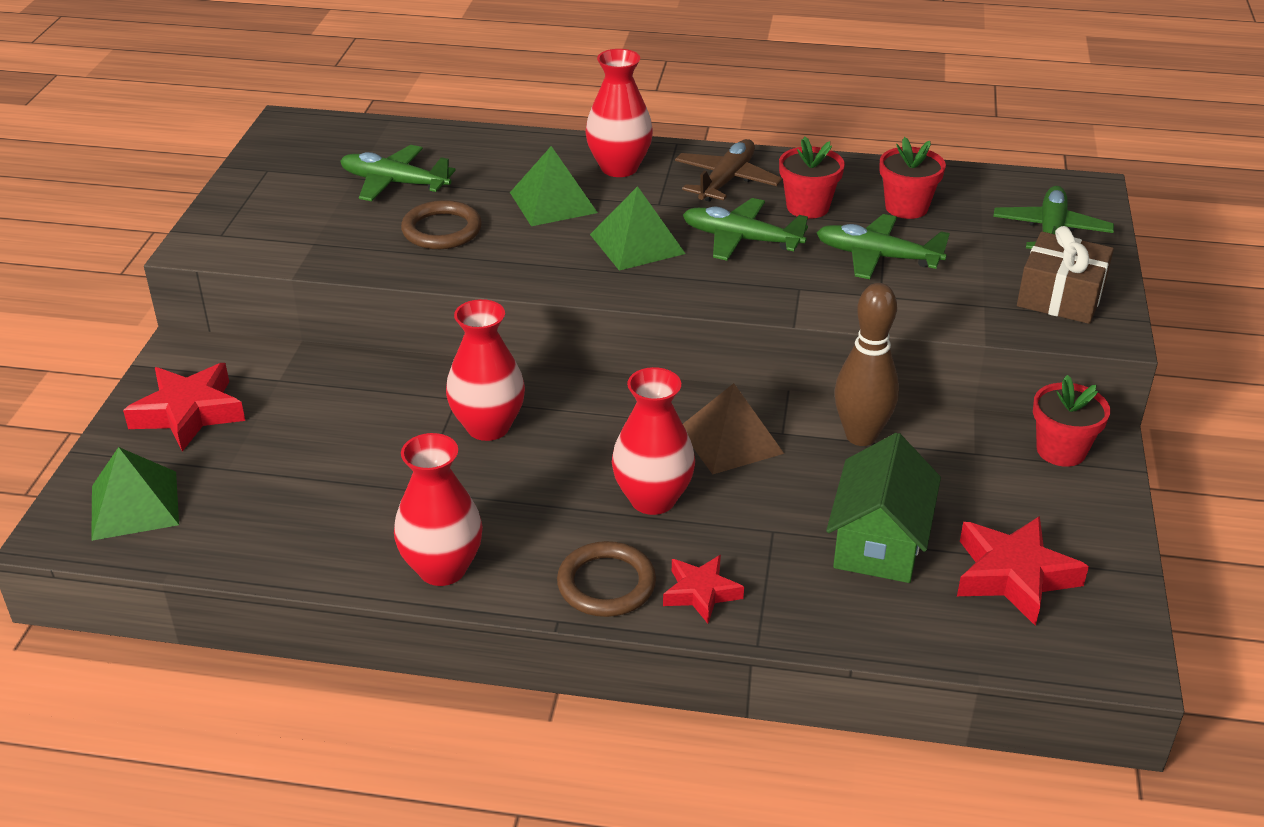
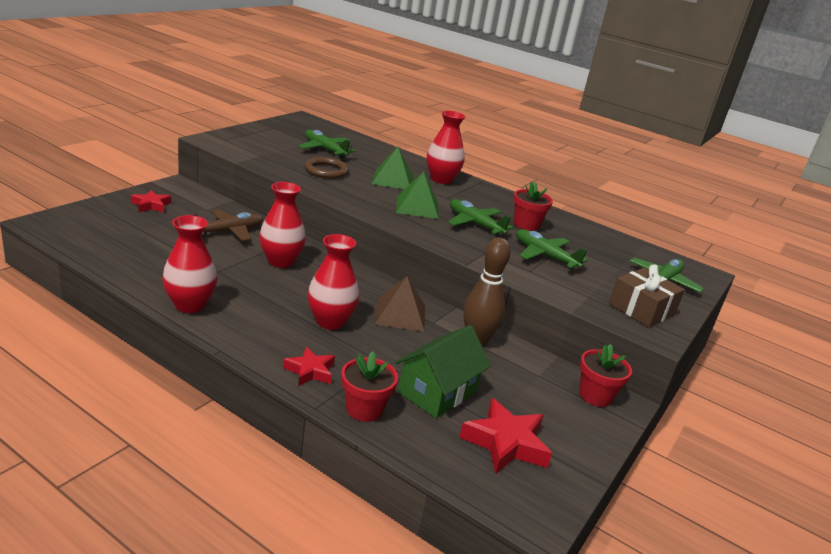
camera: 20 degrees right, 10 degrees down
green pyramid [91,447,179,541] -> none
red star [123,363,245,451] -> red star [131,190,171,212], size x0.62
brown ring [557,541,656,617] -> none
brown plane [675,139,782,202] -> brown plane moved to [193,209,263,241]
red flower pot [879,137,946,219] -> red flower pot moved to [341,352,398,422]

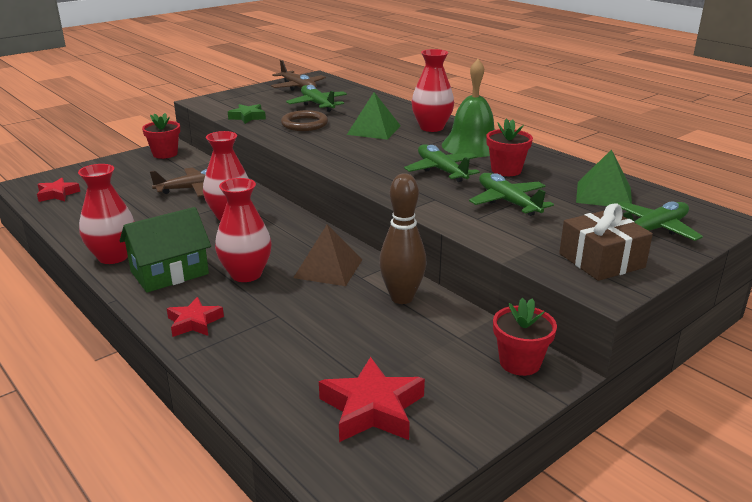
camera: 20 degrees right, 0 degrees up
red star [131,190,171,212] -> red star moved to [37,178,80,202]
red flower pot [341,352,398,422] -> red flower pot moved to [142,113,180,159]
green house [395,325,491,418] -> green house moved to [120,207,211,293]
green pyramid [396,171,439,219] -> green pyramid moved to [576,149,632,206]
none -> green star [228,104,266,124]
none -> brown plane [271,60,326,91]
none -> green bell [442,59,495,157]

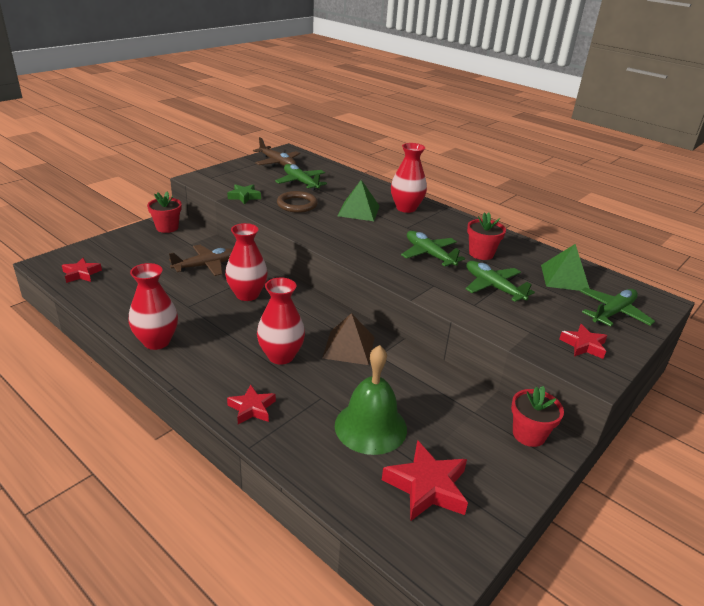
camera: 10 degrees left, 5 degrees up
green house [120,207,211,293] -> none
brown bowling pin [379,173,427,304] -> none
green bell [442,59,495,157] -> green bell moved to [335,345,407,455]
brown gift [559,204,653,281] -> red star [559,324,607,359]

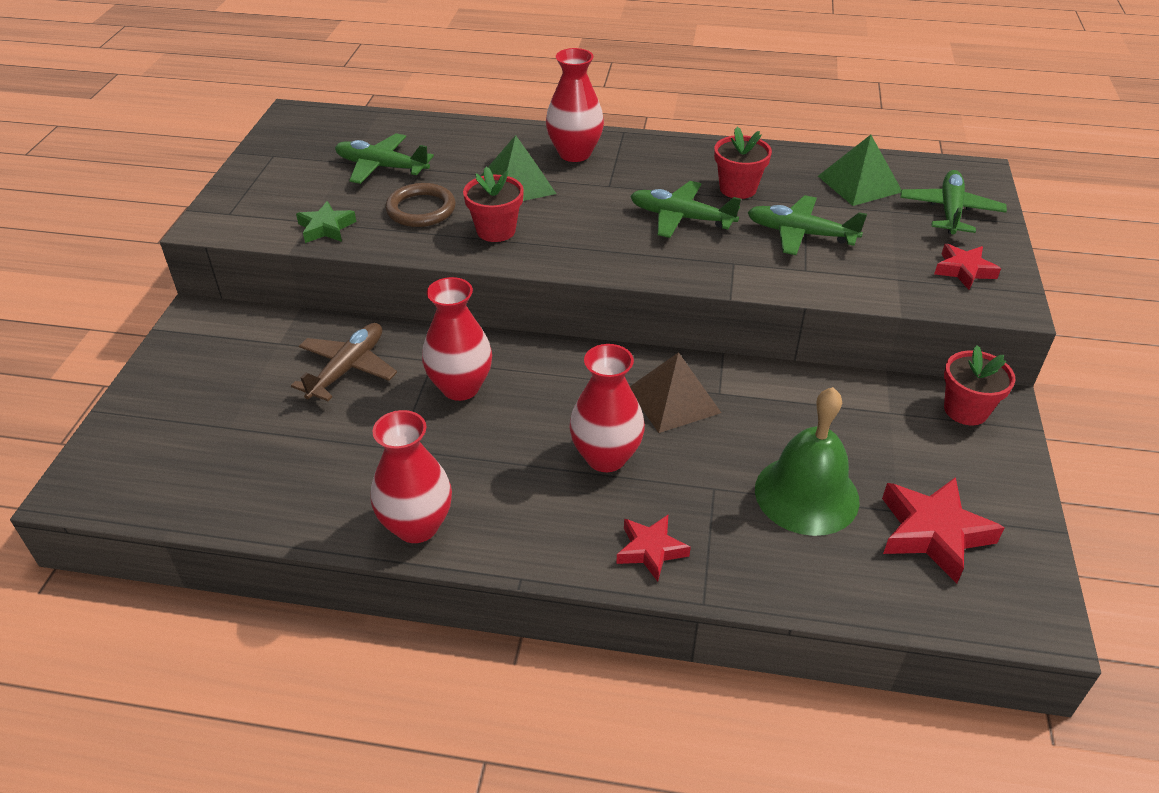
camera: 30 degrees left, 10 degrees up
red star [62,258,102,283] -> none
red flower pot [147,192,182,233] -> red flower pot moved to [463,167,524,242]
brown plane [253,137,300,167] -> none

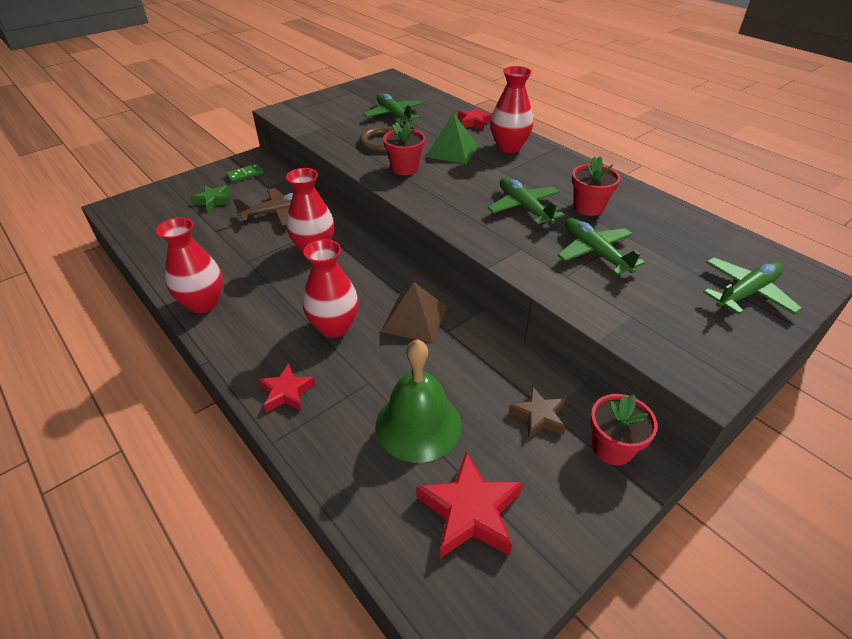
camera: 40 degrees right, 0 degrees up
green star [296,201,356,243] -> green star moved to [190,185,231,212]
green pyramid [818,135,901,206] -> none
red star [934,244,1001,290] -> red star moved to [458,107,492,130]
none -> green domino [226,164,264,183]
none -> brown star [509,386,566,439]

